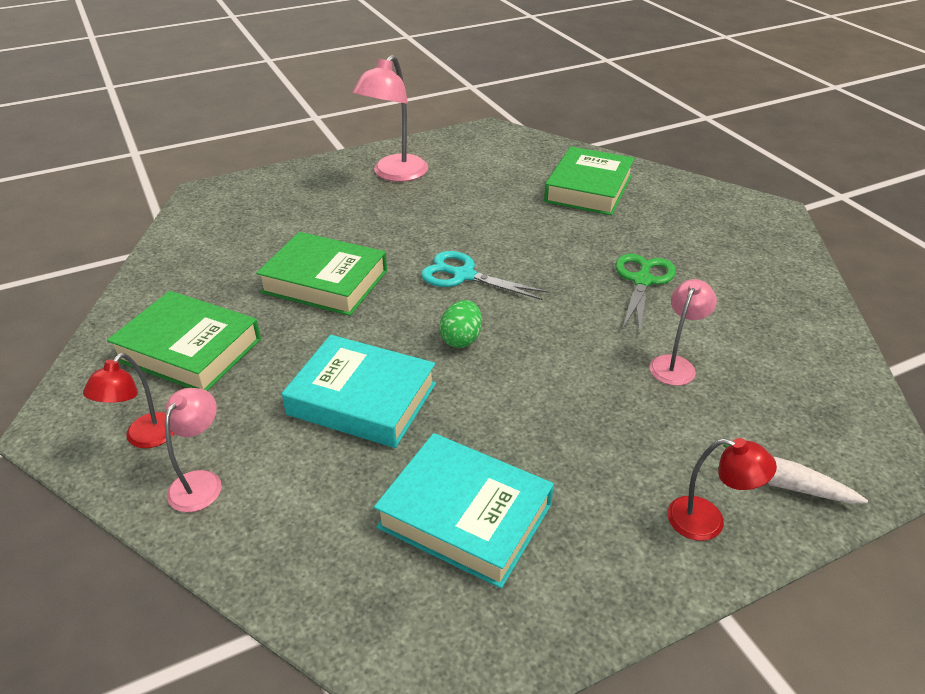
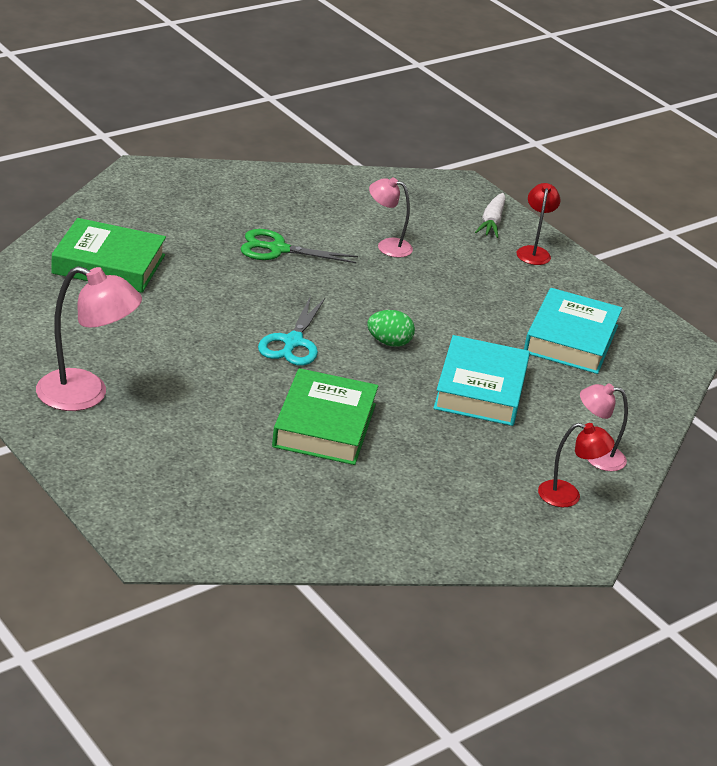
camera: 105 degrees left, 5 degrees down
green book [107,291,261,391] -> none

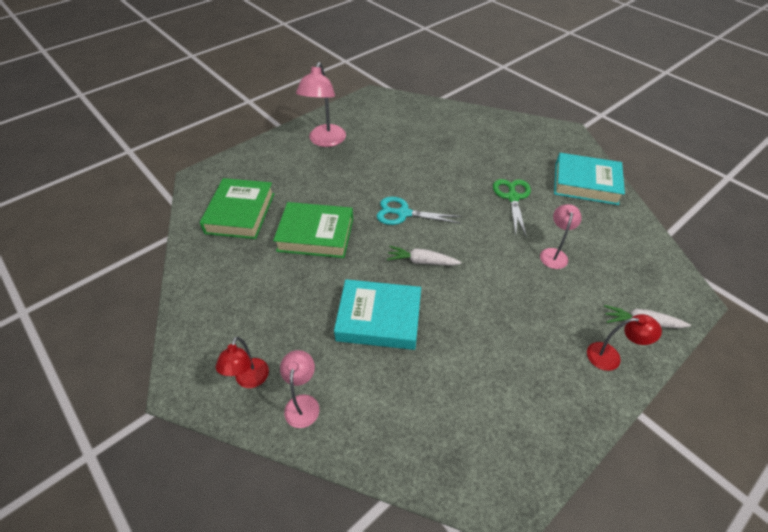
camera: 90 degrees right, 15 degrees up
green book [51,218,166,293] -> green book moved to [200,178,274,239]
green egg [367,310,415,347] -> white carrot [387,246,461,266]
turquoise book [524,288,622,374] -> turquoise book moved to [554,153,625,205]

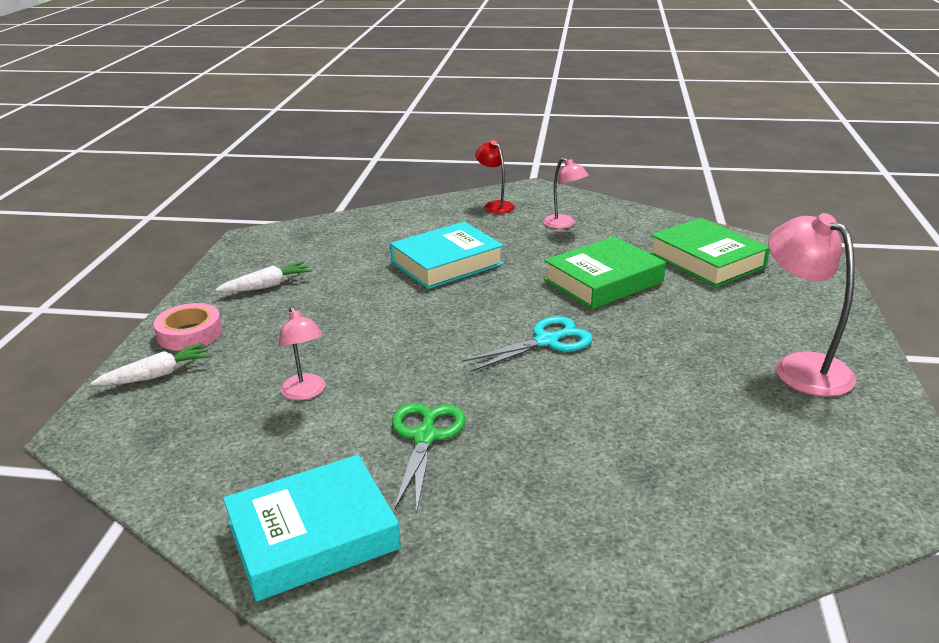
camera: 140 degrees right, 20 degrees down
pink lamp [280,350,319,428] -> pink lamp moved to [543,158,589,229]
white carrot [387,246,461,266] -> white carrot moved to [215,261,312,293]
green scissors [493,179,531,237] -> green scissors turned 135 degrees counterclockwise [392,403,465,510]
red lamp [587,314,662,371] -> pink tape [153,303,222,351]

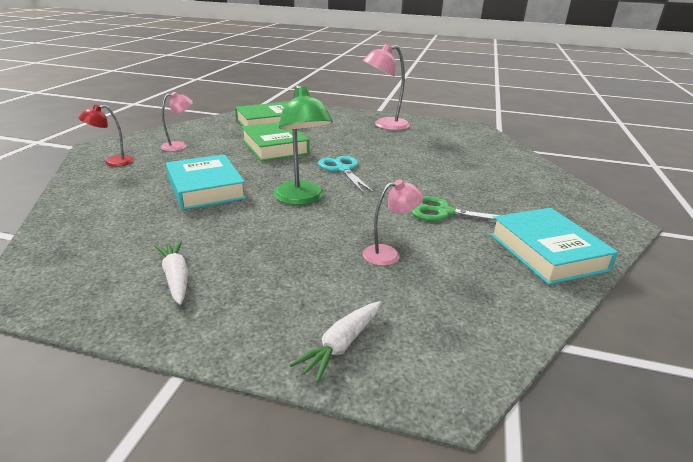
camera: 85 degrees left, 0 degrees up
white carrot [91,343,212,386] -> white carrot turned 120 degrees counterclockwise [290,301,381,383]
pink tape [153,303,222,351] -> none
none -> green lamp [274,85,333,205]

